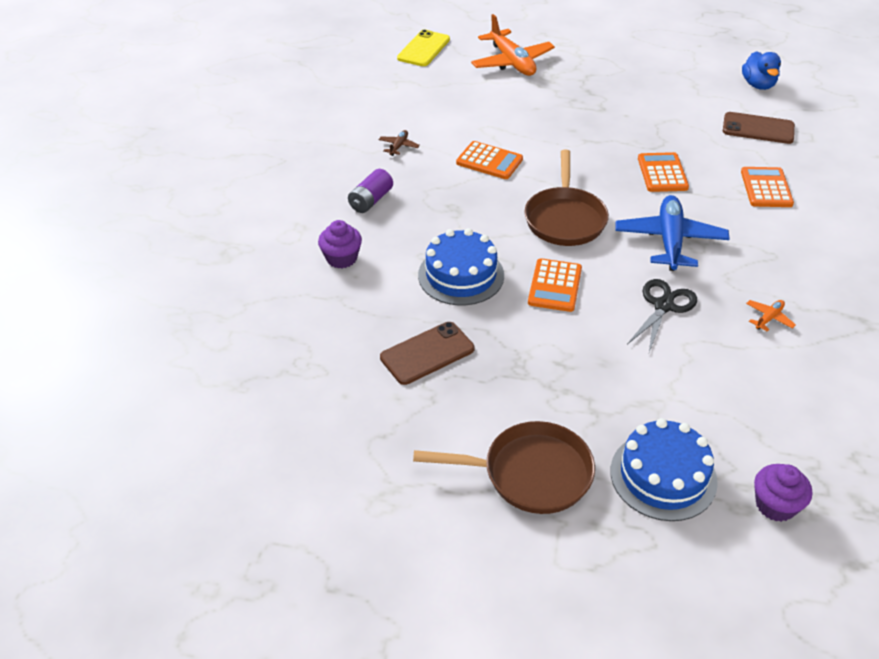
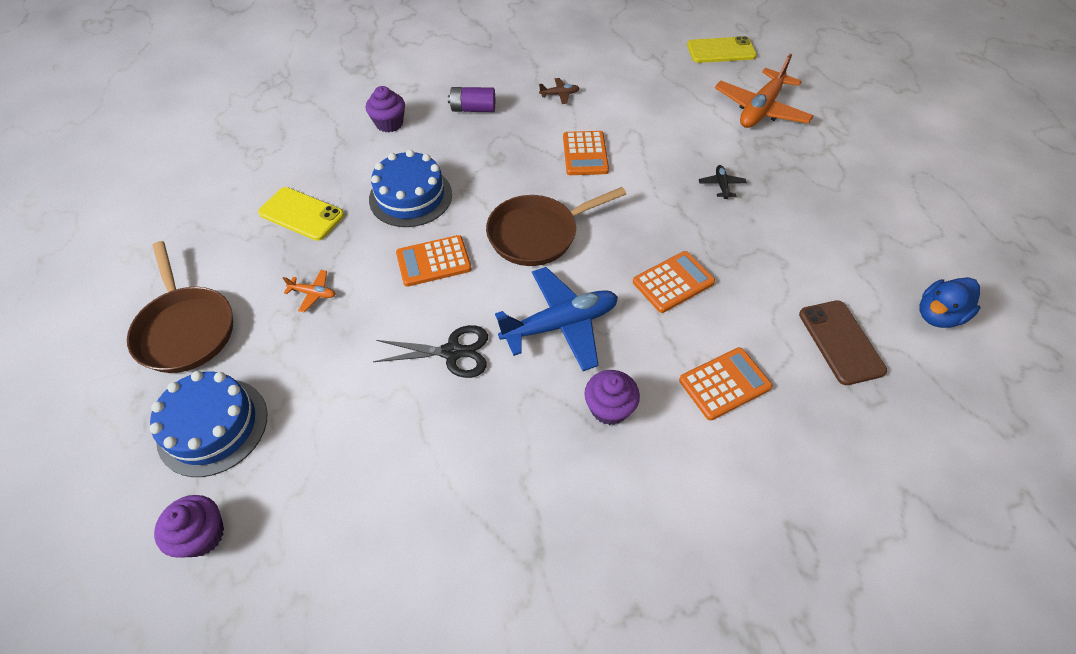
camera: 60 degrees right, 10 degrees up
brown phone [380,322,474,385] -> yellow phone [258,187,344,241]
orange plane [746,300,796,332] -> orange plane moved to [283,270,336,313]
none -> purple cupcake [584,370,640,425]
none -> black plane [699,165,747,199]

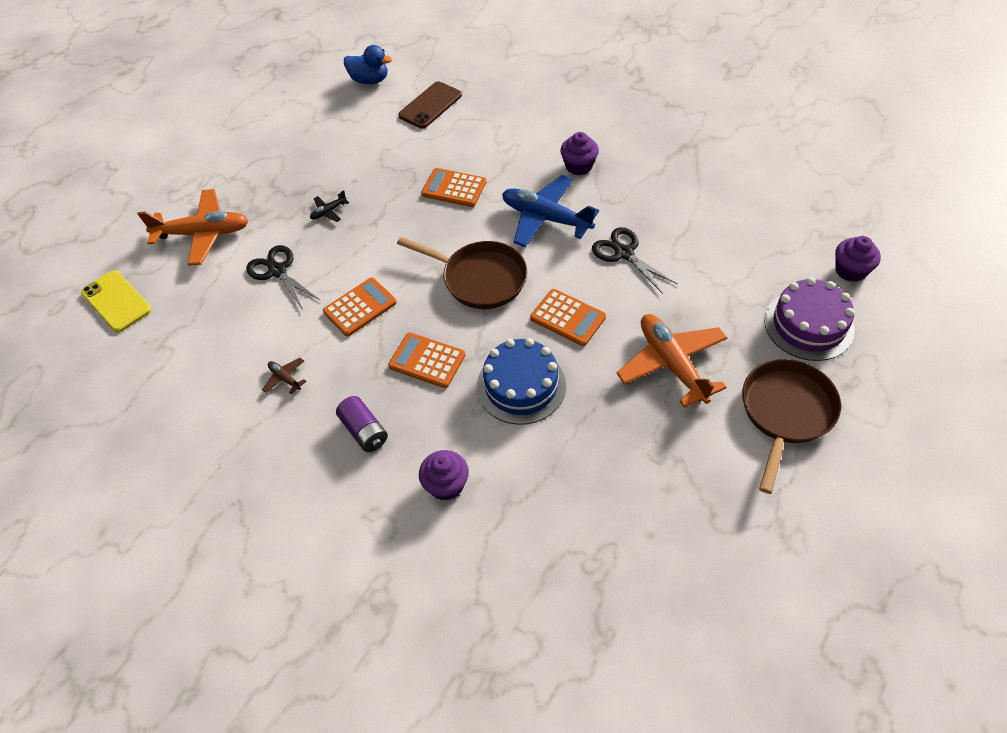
camera: 125 degrees left, 0 degrees up
blue cake [150,371,268,477] -> purple cake [764,277,855,361]
yellow phone [258,187,344,241] -> none
orange plane [283,270,336,313] -> orange plane [616,314,727,408], size x2.33
orange calculator [679,347,772,420] -> orange calculator moved to [388,333,466,388]
none -> black scissors [246,245,321,310]

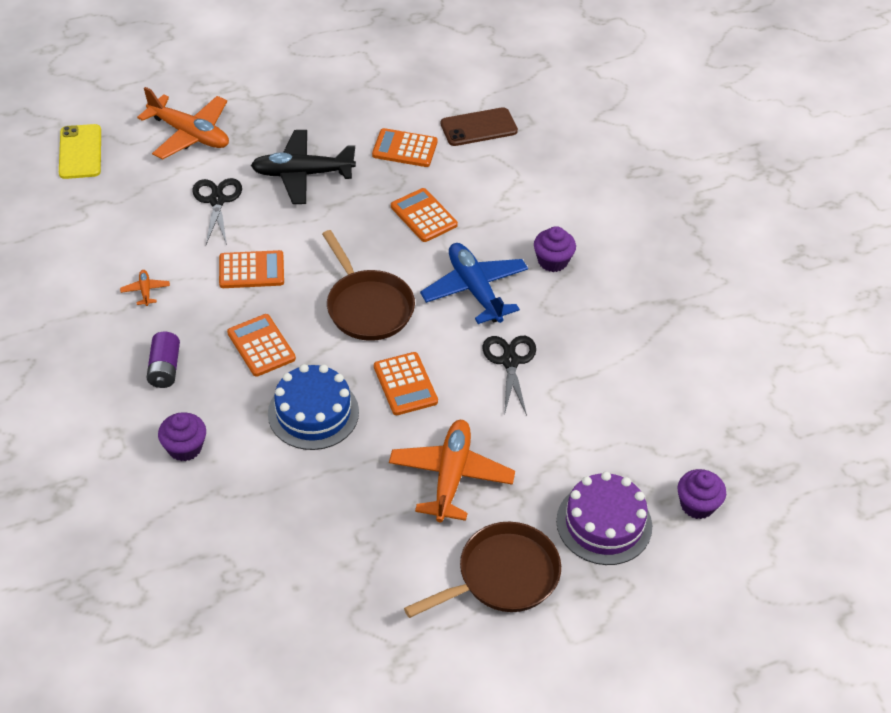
camera: 30 degrees right, 5 degrees down
brown plane [262,358,306,394] -> orange plane [120,270,170,306]
black plane [310,190,349,222] -> black plane [251,130,356,204], size x2.33
blue duck [344,45,392,84] -> none
none -> orange calculator [372,128,438,167]

